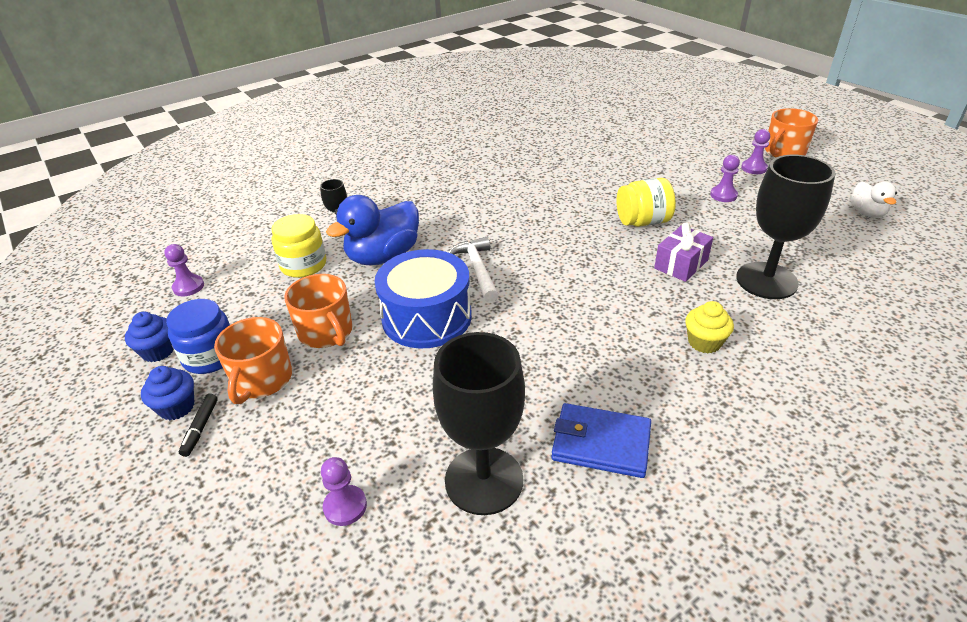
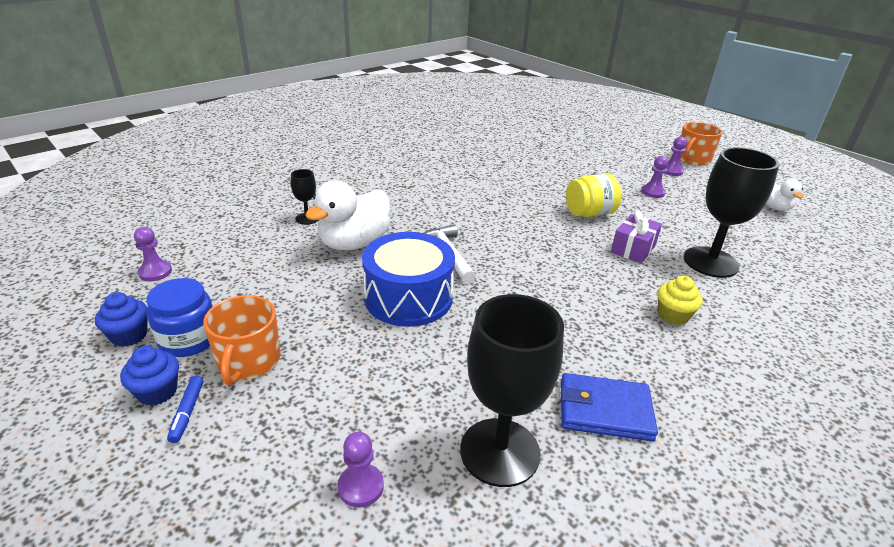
camera: 10 degrees left, 5 degrees down
black marker [179,394,218,457] -> blue marker [167,376,203,443]
yellow jar [271,214,326,278] -> none
orange mug [284,274,353,348] -> none
blue duck [326,195,419,265] -> white duck [305,180,390,250]

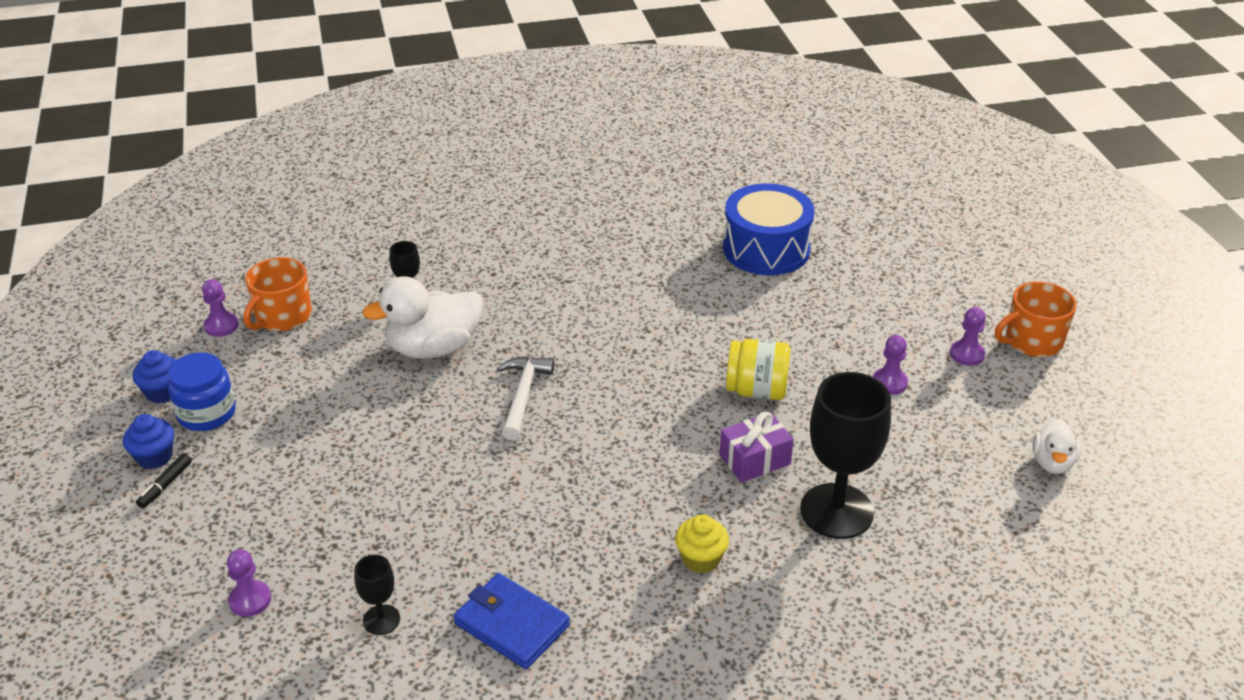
camera: 30 degrees right, 5 degrees up
blue marker [167,376,203,443] -> black marker [136,453,192,508]
orange mug [203,295,281,385] -> orange mug moved to [244,257,312,331]
blue drum [362,232,455,327] -> blue drum moved to [723,183,815,275]
black goblet [460,294,564,487] -> black goblet [354,555,400,635], size x0.47

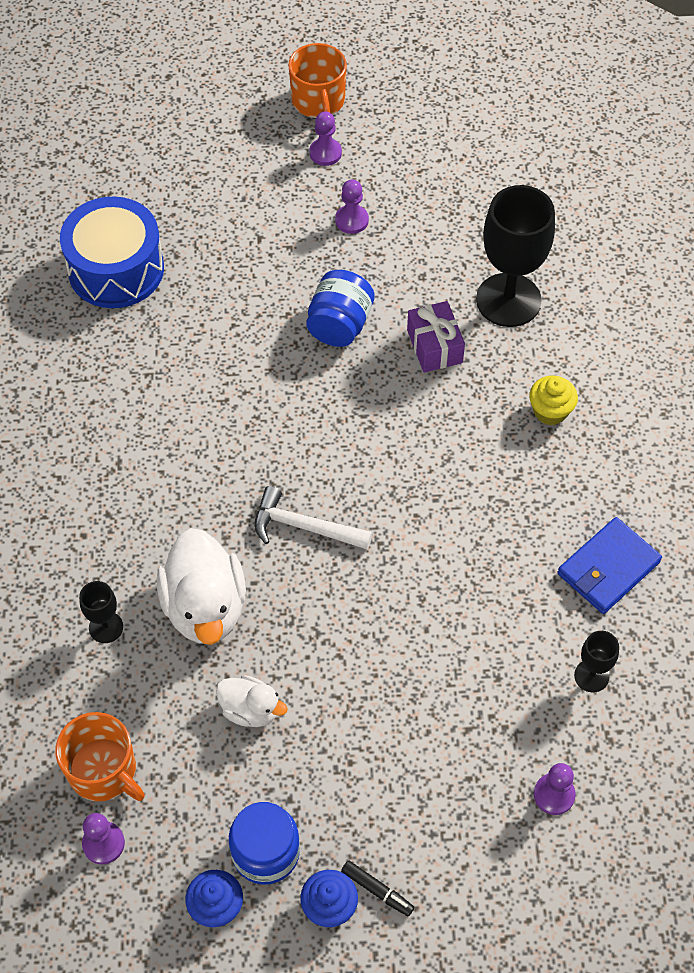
camera: 80 degrees left, 20 degrees up
yellow jar [726,339,790,400] -> blue jar [306,270,375,347]
white duck [1032,419,1081,474] -> white duck moved to [216,675,288,727]

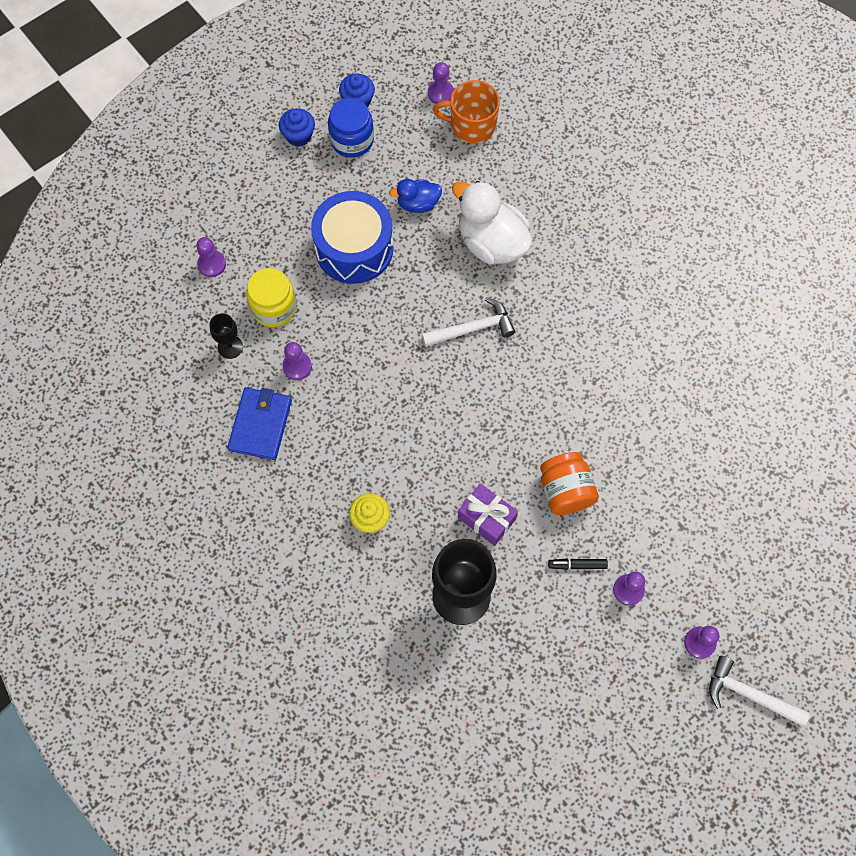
camera: 145 degrees right, 10 degrees up
blue drum [60,196,164,308] -> blue drum moved to [311,191,393,284]
black goblet [79,581,123,643] -> none
white duck [216,675,288,727] -> blue duck [389,179,442,213]
orange mug [288,43,347,118] -> white hammer [709,656,810,727]
blue jar [306,270,375,347] -> orange jar [540,452,599,515]
black marker [341,860,414,917] -> black marker moved to [548,559,608,570]
none -> yellow jar [246,268,297,327]
none -> purple pawn [283,342,312,380]

